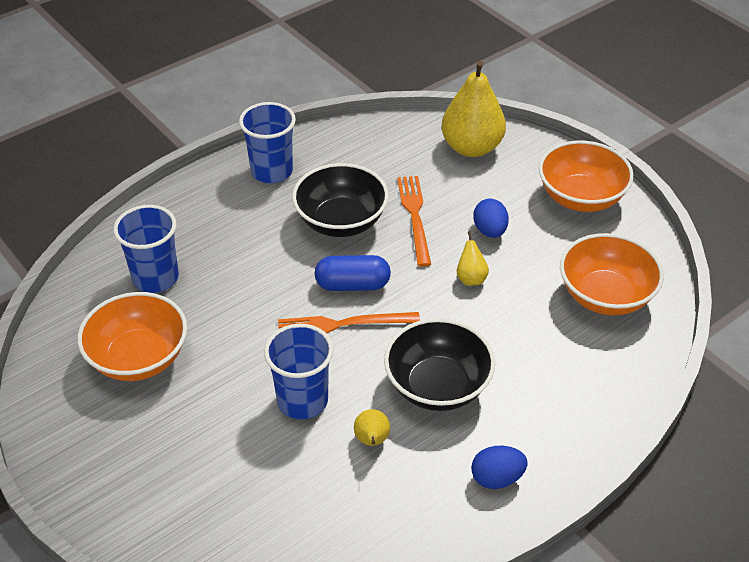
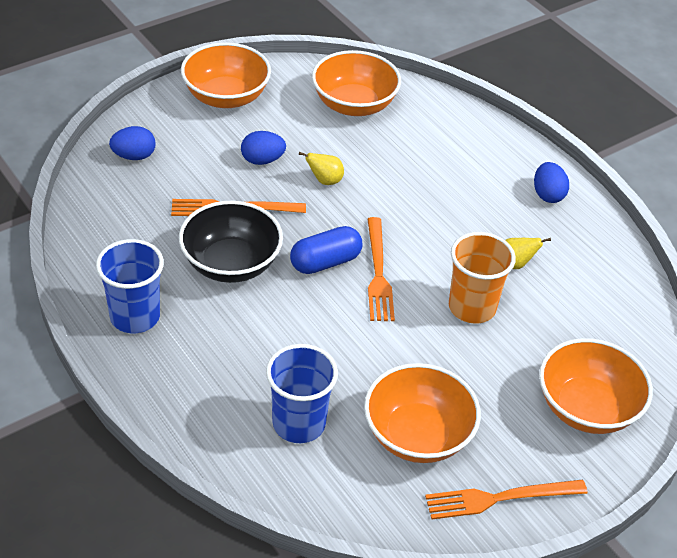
camera: 90 degrees left, 0 degrees up
blue cup [264,324,333,420] -> orange cup [449,232,516,324]
blue capsule [315,255,391,291] -> blue capsule turned 60 degrees clockwise [290,226,362,274]
black bowl [384,318,495,411] -> none
yellow pear [441,61,506,157] -> blue egg [109,126,156,160]
none -> orange fork [425,480,588,519]
none -> orange bowl [539,338,653,434]

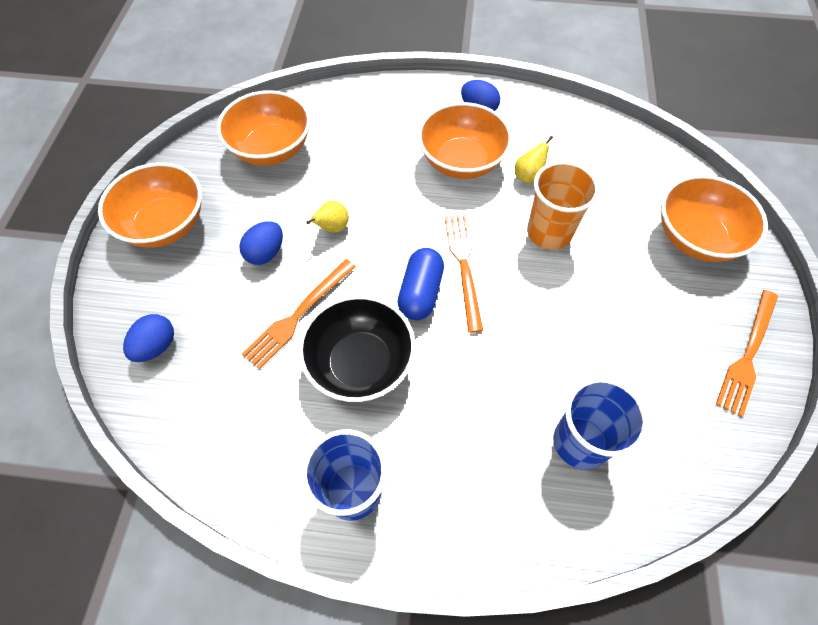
camera: 45 degrees left, 15 degrees up
orange bowl [364,363,481,463] -> orange bowl moved to [418,102,512,179]
orange fork [367,217,395,321] -> orange fork turned 135 degrees counterclockwise [444,214,483,333]

